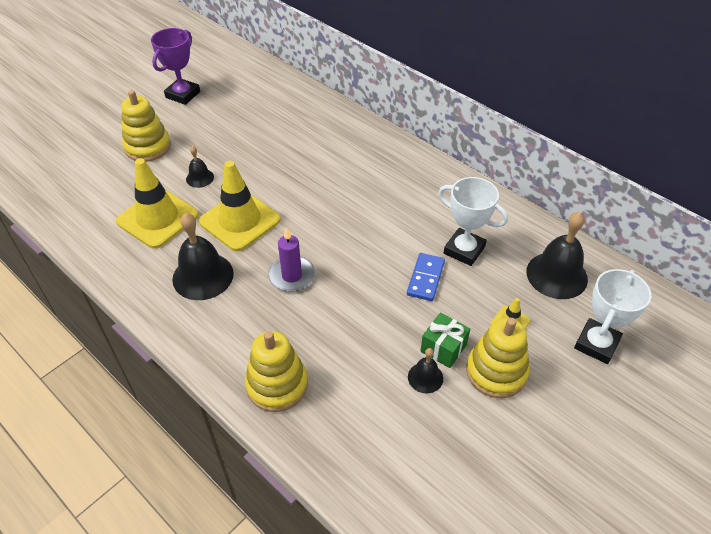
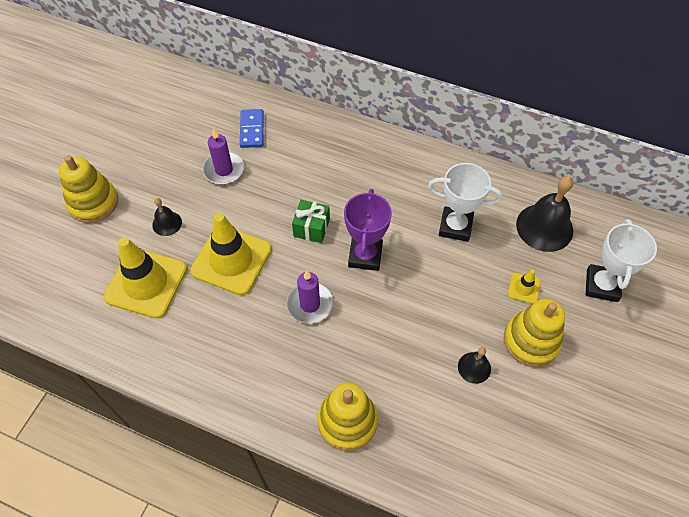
camera: 20 degrees left, 10 degrees up
purple trophy [151,28,200,105] -> purple trophy moved to [344,189,392,271]
black bell [172,213,234,300] -> none
blue domino [407,253,445,301] -> blue domino moved to [240,109,264,148]
green gift [421,313,470,368] -> green gift moved to [292,200,330,243]
none -> purple candle [203,128,244,185]

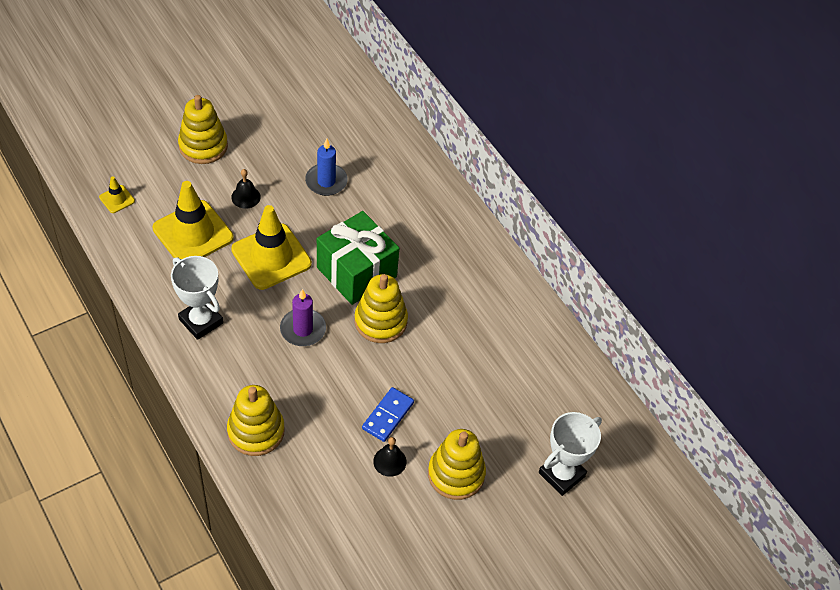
camera: 30 degrees right, 5 degrees down
purple candle [203,128,244,185] -> blue candle [305,139,348,196]
blue domino [240,109,264,148] -> blue domino moved to [362,387,414,442]
green gift [292,200,330,243] -> green gift [317,211,399,305], size x1.93
purple trophy [344,189,392,271] -> yellow stacking toy [355,274,408,343]
white trophy [428,163,502,242] -> white trophy moved to [171,256,223,340]
yellow traffic cone [508,269,541,304] -> yellow traffic cone moved to [99,176,135,213]
black bell [516,176,573,252] -> none

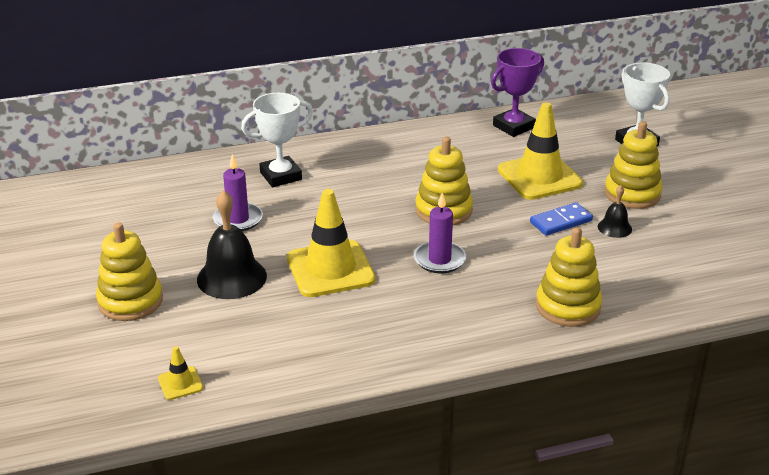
camera: 70 degrees left, 20 degrees down
yellow traffic cone [153,181,234,259] -> yellow traffic cone moved to [498,102,583,200]
white trophy [171,256,223,340] -> white trophy moved to [241,93,313,187]
black bell [231,169,261,209] -> black bell [197,190,267,299], size x1.92
blue candle [305,139,348,196] -> purple candle [213,154,263,231]
green gift [317,211,399,305] -> none
blue domino [362,387,414,442] -> blue domino turned 75 degrees counterclockwise [530,202,593,236]
none -> purple trophy [491,48,544,137]

